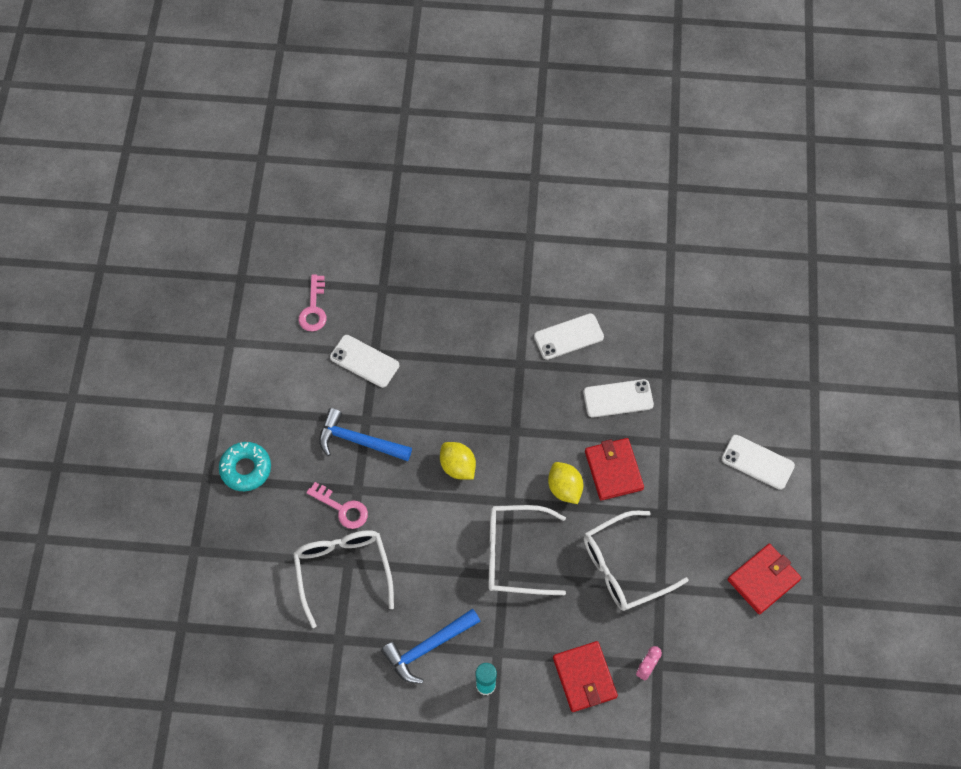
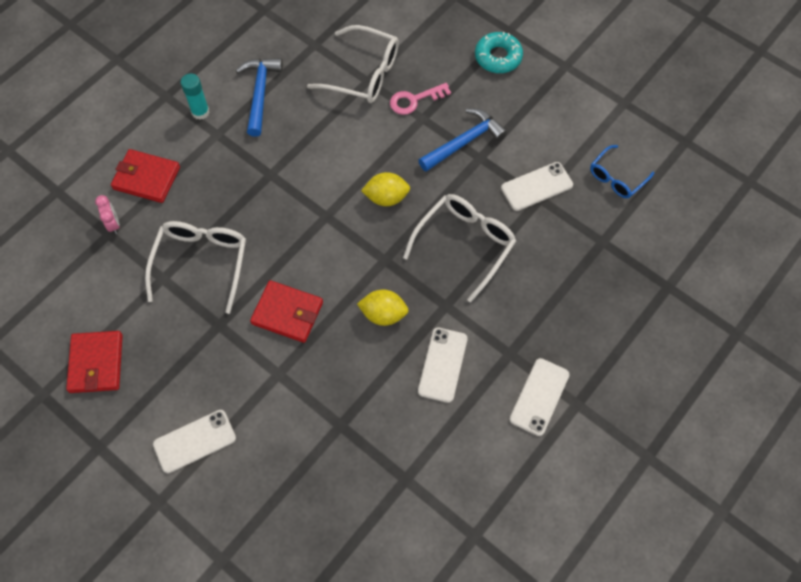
camera: 125 degrees right, 0 degrees up
pink key [299,274,327,331] -> blue glasses [590,145,654,198]
white glasses [489,505,566,595] -> white glasses moved to [403,194,516,302]
yellow lemon [548,462,583,504] -> yellow lemon moved to [357,289,409,326]
white phone [583,379,654,418] -> white phone moved to [509,358,570,436]

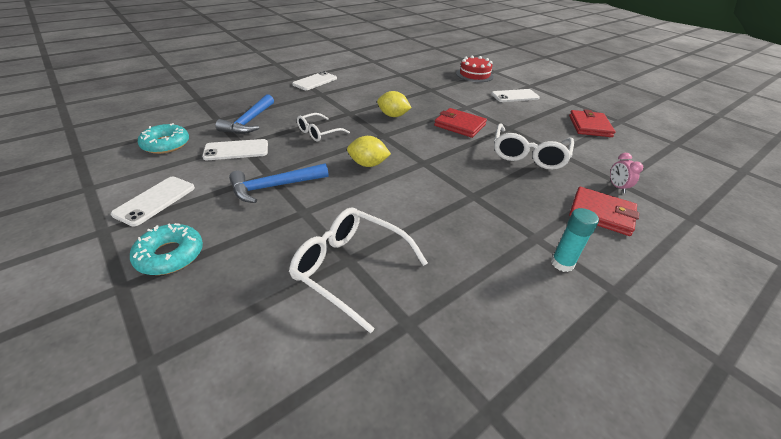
camera: 170 degrees left, 25 degrees down
blue hammer [236,58,283,137] -> blue hammer moved to [216,94,274,134]
pink key [390,83,451,115] -> none
white glasses [403,194,516,302] -> white glasses [297,113,350,142], size x0.61
white phone [418,327,468,403] -> white phone moved to [111,177,195,226]
blue glasses [590,145,654,198] -> turquoise donut [138,123,189,154]
none -> red cake [456,56,494,82]

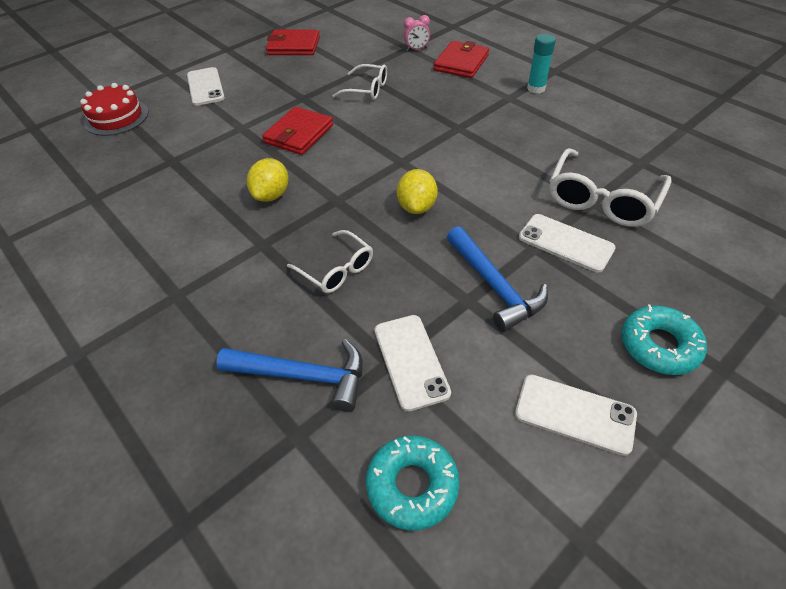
camera: 90 degrees left, 10 degrees up
white phone [292,71,337,90] -> white phone moved to [519,214,616,273]
white glasses [494,123,574,170] -> white glasses [332,64,387,100], size x0.61

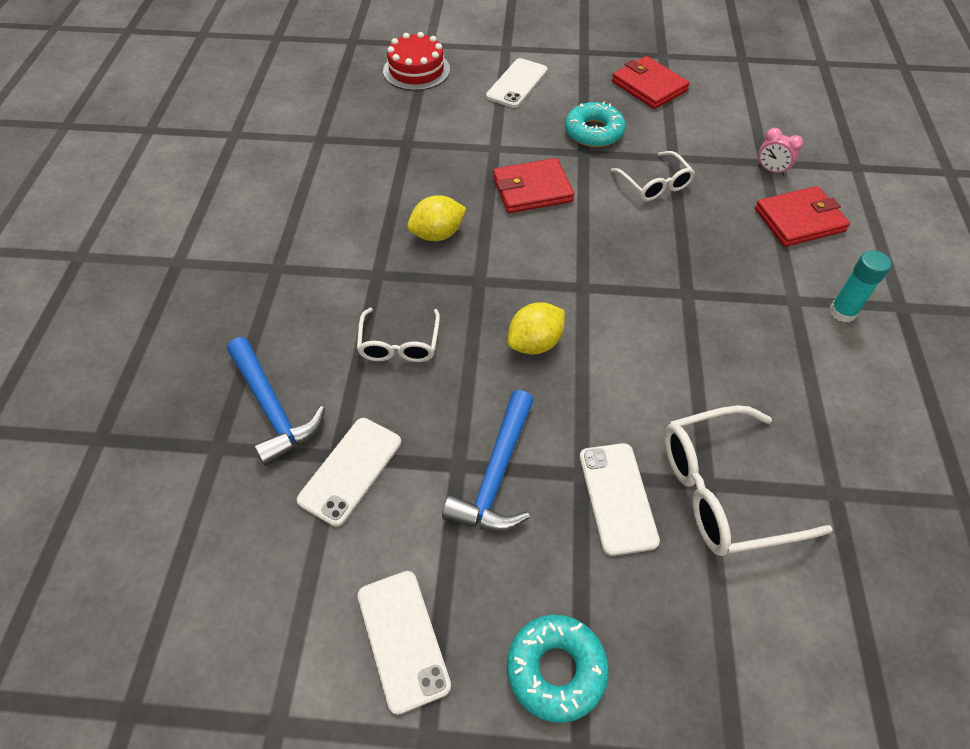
camera: 45 degrees right, 5 degrees up
turquoise donut [366,436,460,530] -> turquoise donut moved to [565,101,625,147]

